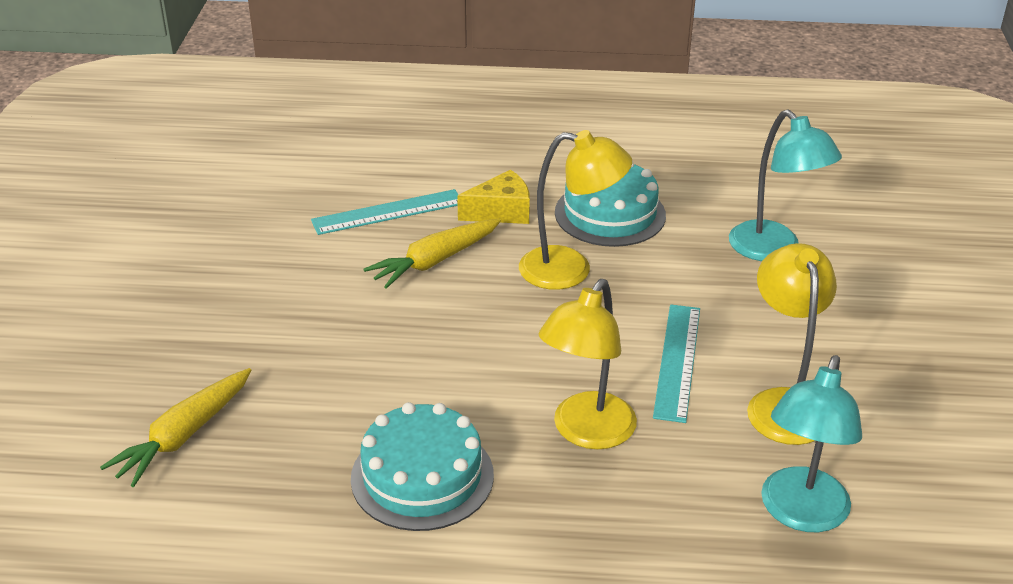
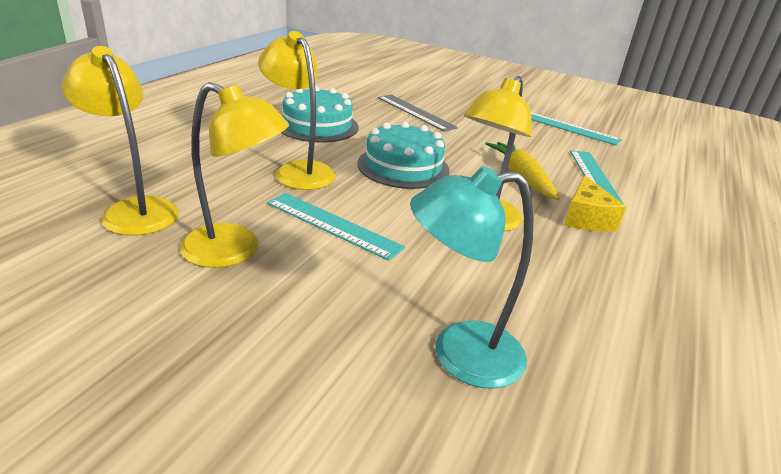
camera: 110 degrees right, 5 degrees down
yellow carrot [100,368,251,487] -> none
turquoise cake [555,161,666,247] -> turquoise cake moved to [357,121,449,189]
turquoise lamp [761,355,862,532] -> yellow lamp [62,46,179,236]
none -> grey ruler [378,95,458,132]
none -> turquoise ruler [531,112,622,146]

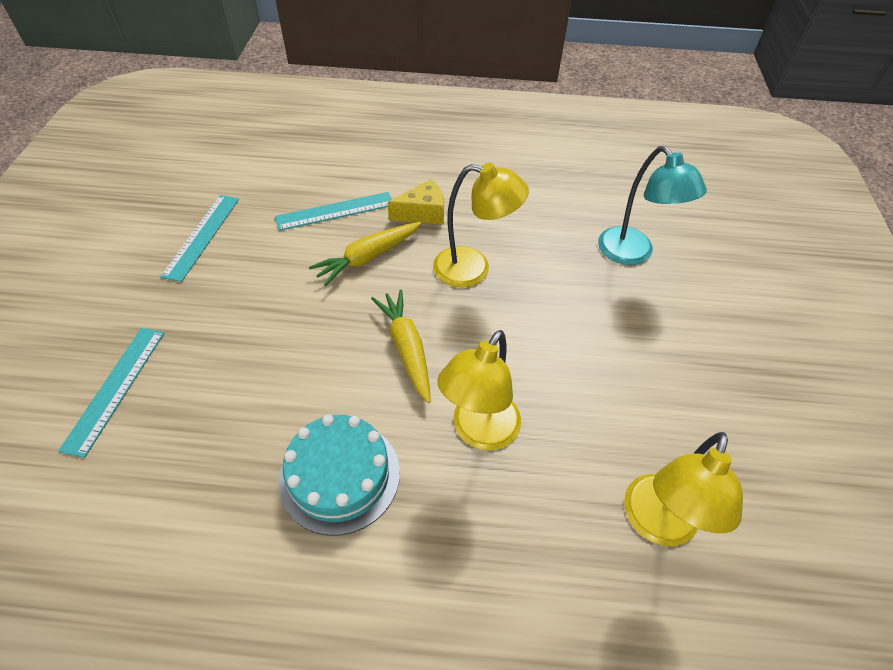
camera: 110 degrees left, 20 degrees up
yellow lamp [180,82,289,268] -> none
turquoise ruler [267,193,405,261] -> turquoise ruler moved to [58,328,164,458]
turquoise cake [357,121,449,189] -> yellow carrot [371,290,431,403]
grey ruler [378,95,458,132] -> none

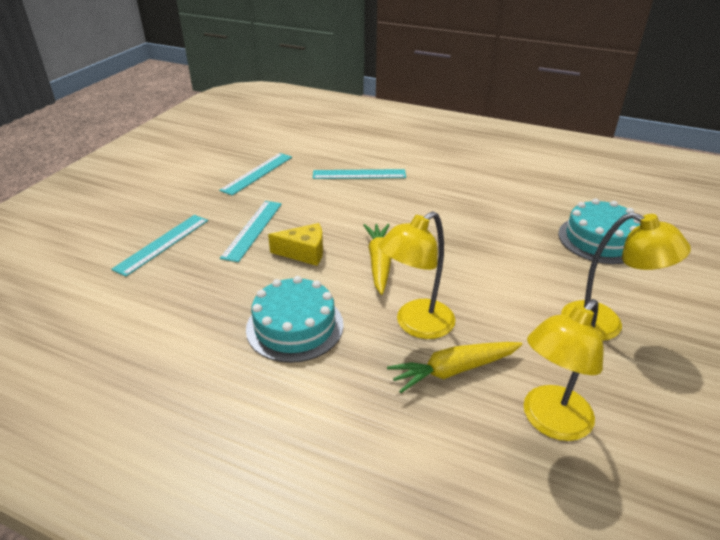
camera: 20 degrees right, 15 degrees down
yellow carrot [309,222,421,286] -> yellow carrot moved to [387,342,522,393]
yellow cheese [387,179,444,225] -> yellow cheese moved to [268,223,323,266]
yellow lamp [433,163,529,288] -> yellow lamp moved to [561,212,691,341]
turquoise lamp [598,146,707,265] -> turquoise cake [558,198,640,264]
none -> turquoise ruler [220,201,282,262]

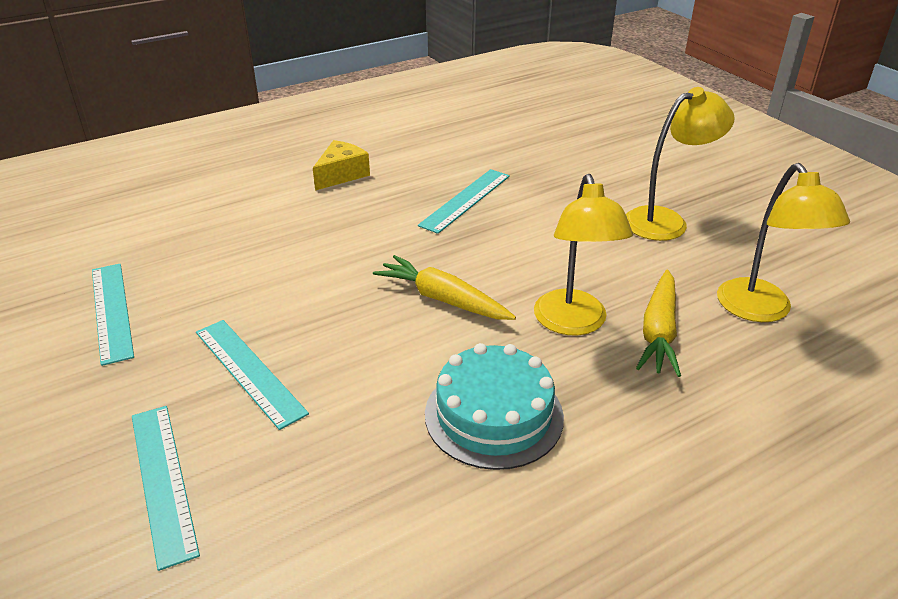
camera: 55 degrees left, 0 degrees up
yellow cheese [268,223,323,266] -> yellow cheese moved to [313,140,370,191]
turquoise ruler [313,169,406,179] -> turquoise ruler moved to [418,169,510,234]
turquoise cake [558,198,640,264] -> none

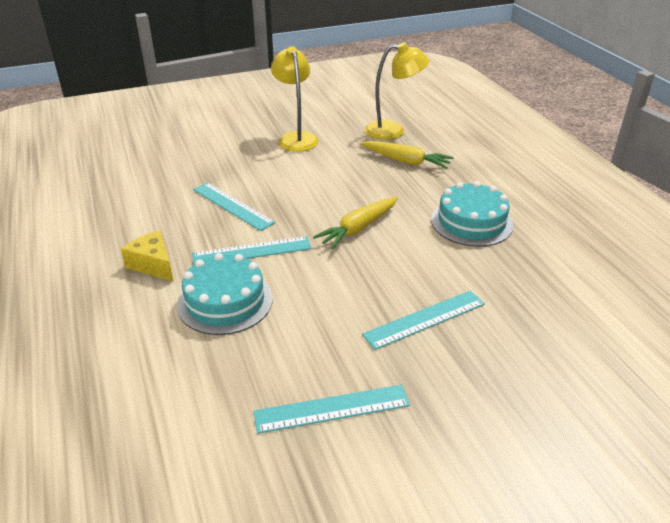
camera: 80 degrees left, 0 degrees up
turquoise ruler [132,406,200,571] -> turquoise ruler moved to [192,236,312,265]
yellow lamp [534,174,633,336] -> none
none -> turquoise cake [177,253,273,335]

